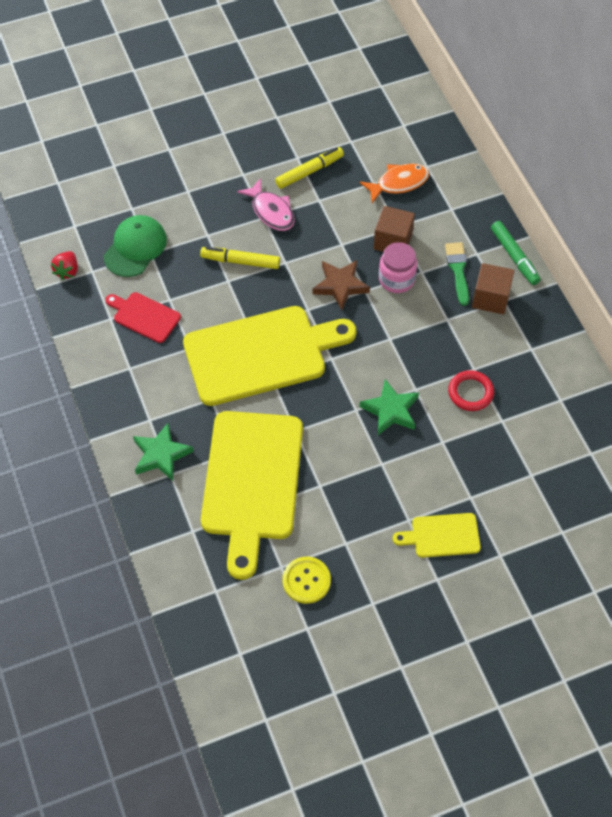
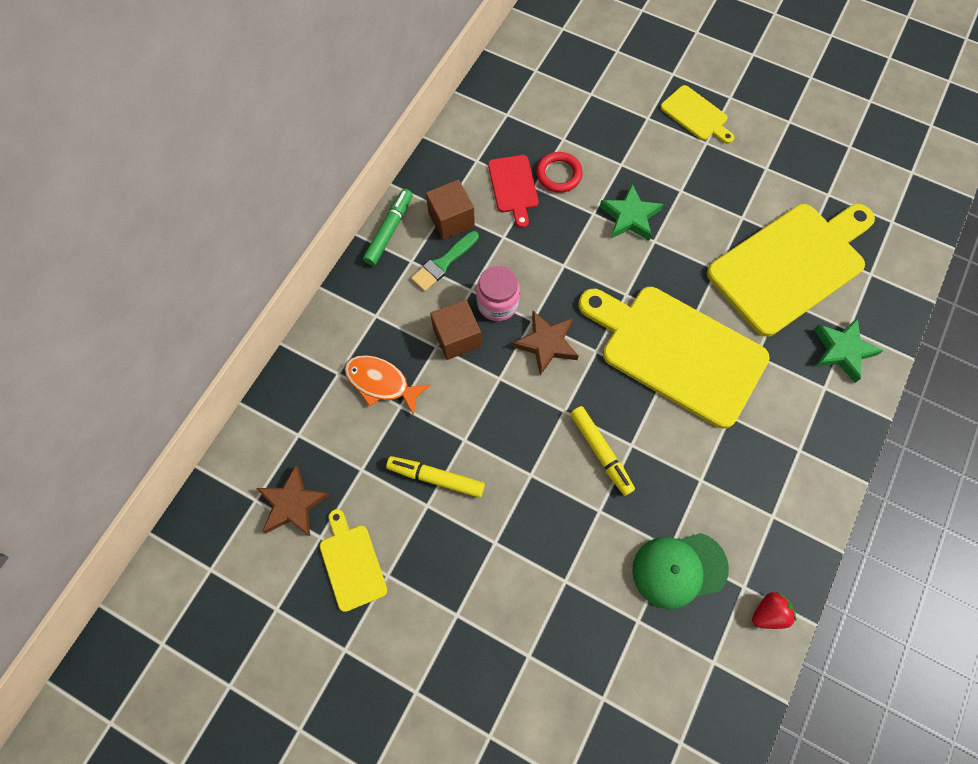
camera: 130 degrees left, 10 degrees up
red cutting board [105,292,181,343] -> red cutting board moved to [488,155,539,228]
pink fish [237,178,295,231] -> none
yellow button [283,557,331,604] -> none
none -> brown star [256,465,330,536]
none -> yellow cutting board [320,509,388,612]

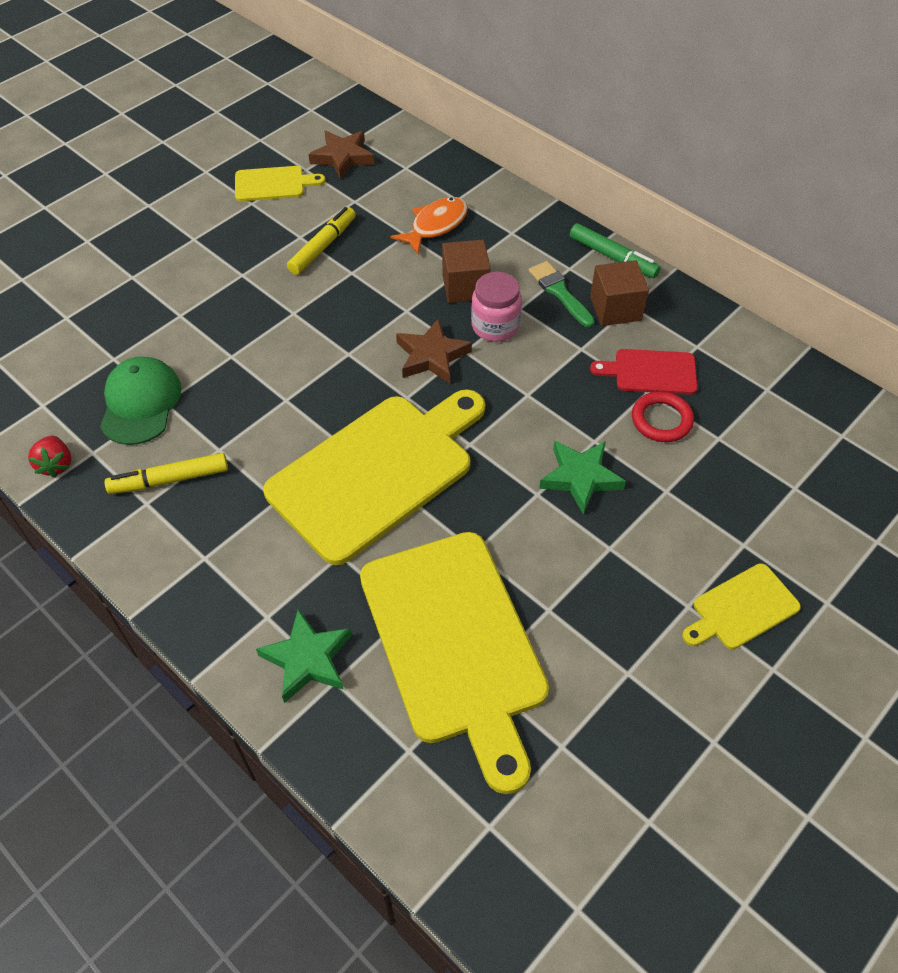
camera: 105 degrees right, 15 degrees down
yellow marker [570,406,635,496] -> yellow marker moved to [105,453,228,494]

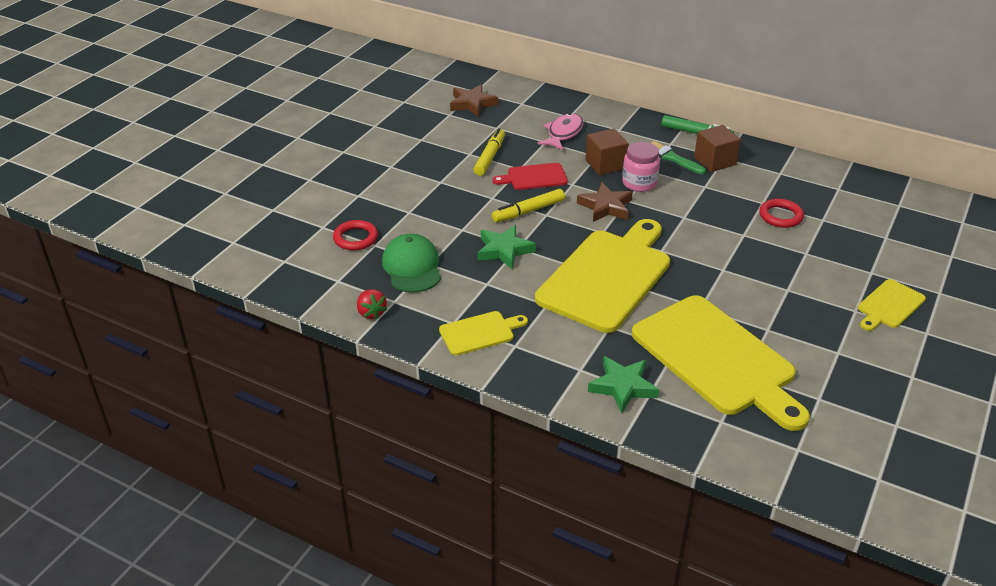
camera: 15 degrees left, 15 degrees down
yellow marker [105,453,228,494] -> yellow marker moved to [492,189,565,222]
yellow cutting board [235,166,326,202] -> yellow cutting board moved to [439,311,528,356]
orange fish [391,197,468,254] -> pink fish [537,113,584,151]
green star [539,440,626,515] -> green star moved to [478,225,536,269]
red cutting board [590,349,698,395] -> red cutting board moved to [493,163,568,190]
none -> red ring [333,220,378,250]

